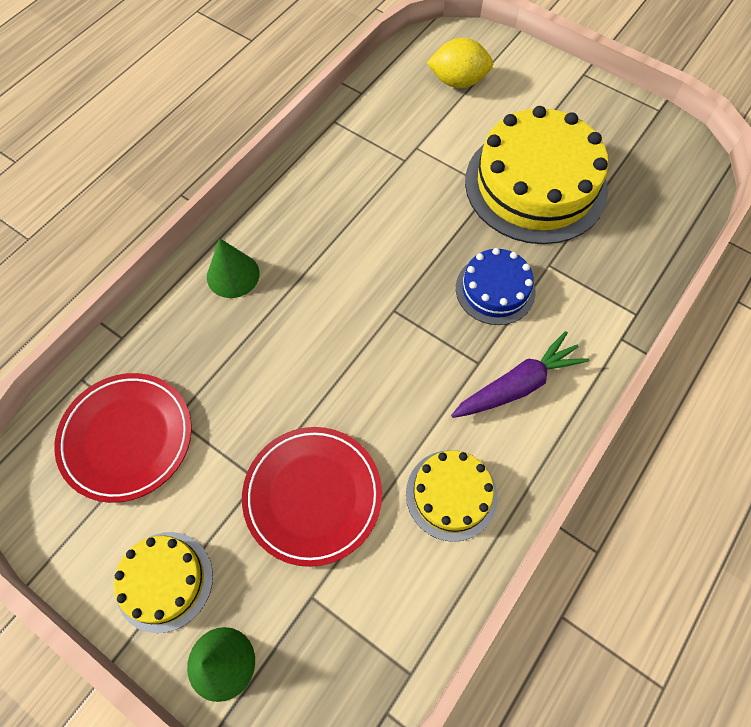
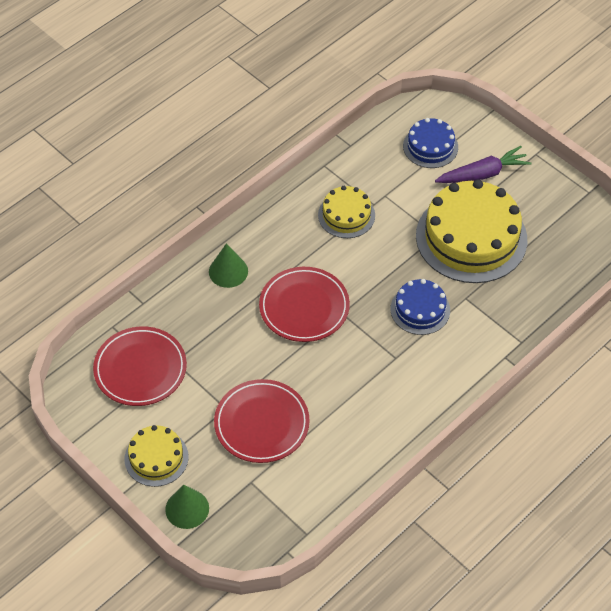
camera: 10 degrees right, 10 degrees down
yellow cake [406,450,497,542] -> yellow cake moved to [318,186,375,238]
yellow lemon [427,38,493,88] -> blue cake [403,118,458,168]
purple carrot [451,331,589,418] -> purple carrot moved to [435,146,532,183]
none -> red plate [259,267,350,342]

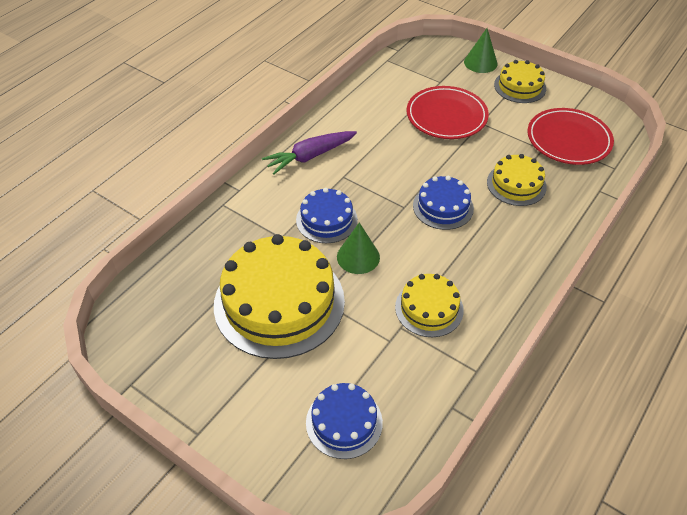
camera: 170 degrees right, 5 degrees down
green cone [209,243,248,288] -> green cone moved to [337,223,380,274]
red plate [259,267,350,342] -> blue cake [413,176,474,230]
purple carrot [435,146,532,183] -> purple carrot moved to [262,131,357,174]
none -> yellow cake [487,154,547,206]

